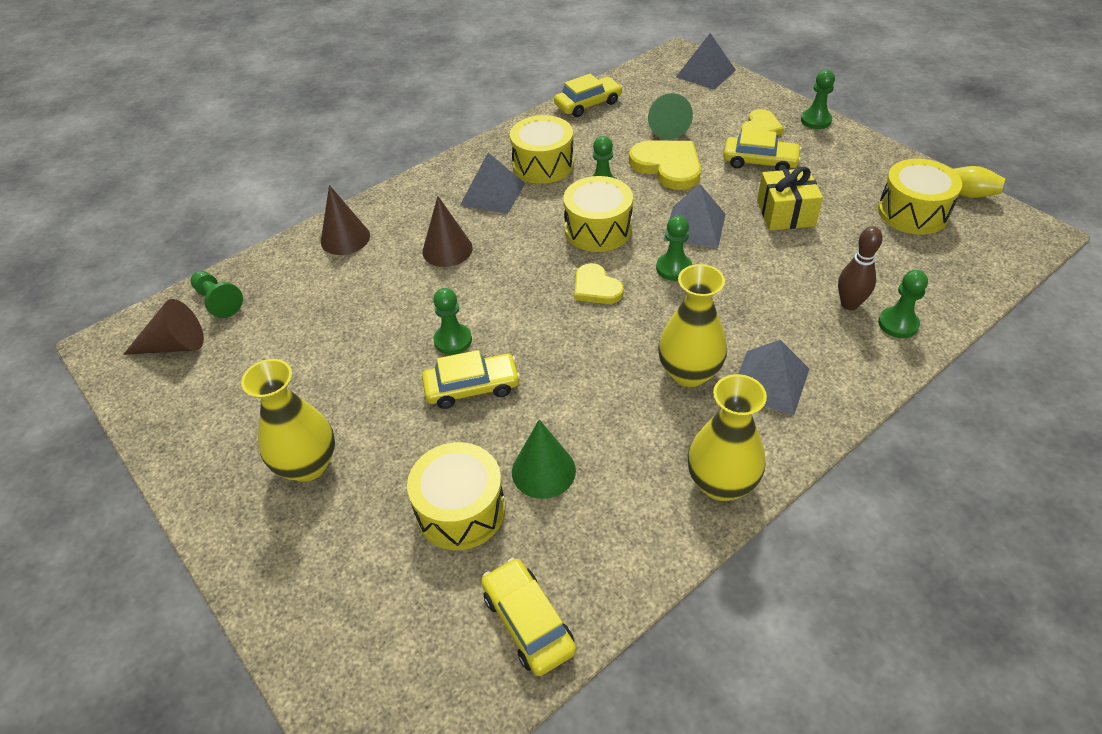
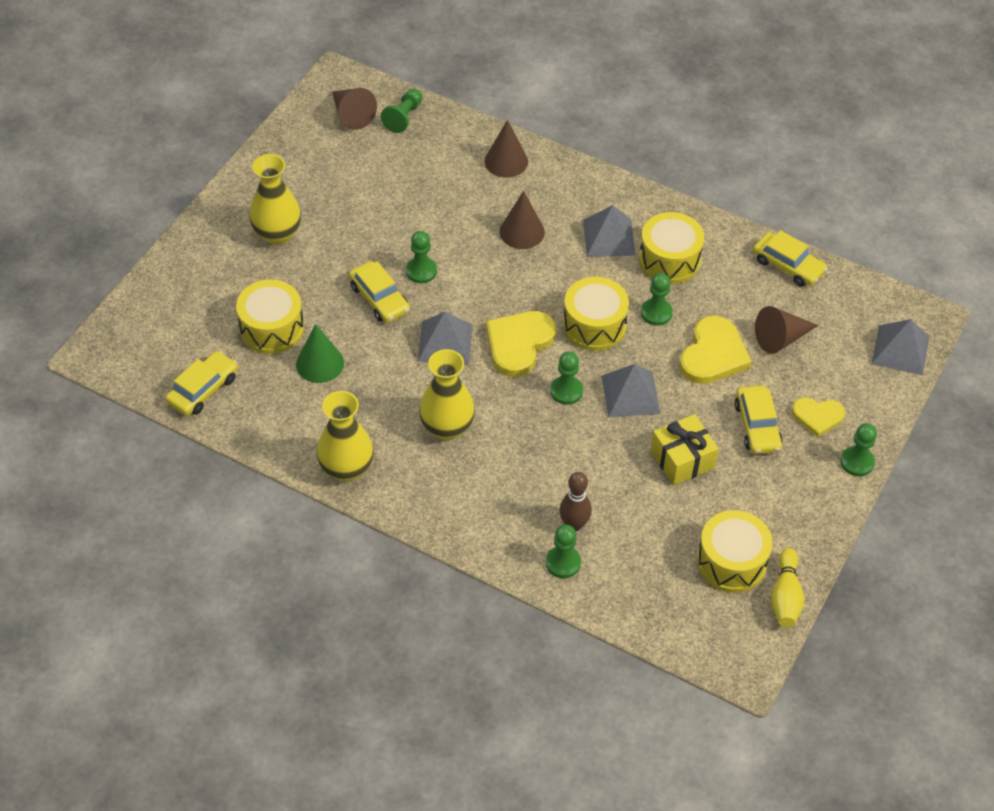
camera: 65 degrees right, 5 degrees up
yellow heart [574,263,624,304] -> yellow heart [486,311,556,377], size x1.60
green cone [648,93,693,139] -> brown cone [755,306,818,354]
grey pyramid [738,340,809,415] -> grey pyramid moved to [418,312,472,365]

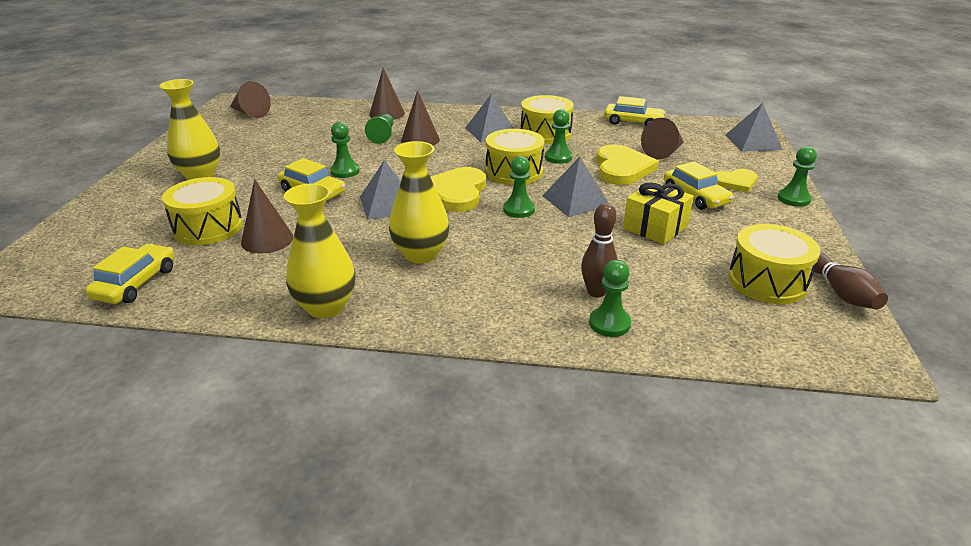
camera: 20 degrees left, 20 degrees down
green cone [296,324,344,383] -> brown cone [241,179,293,254]
green pawn [381,89,422,133] -> green pawn moved to [365,114,394,144]
yellow bowling pin [771,548,804,627] -> brown bowling pin [812,253,888,309]

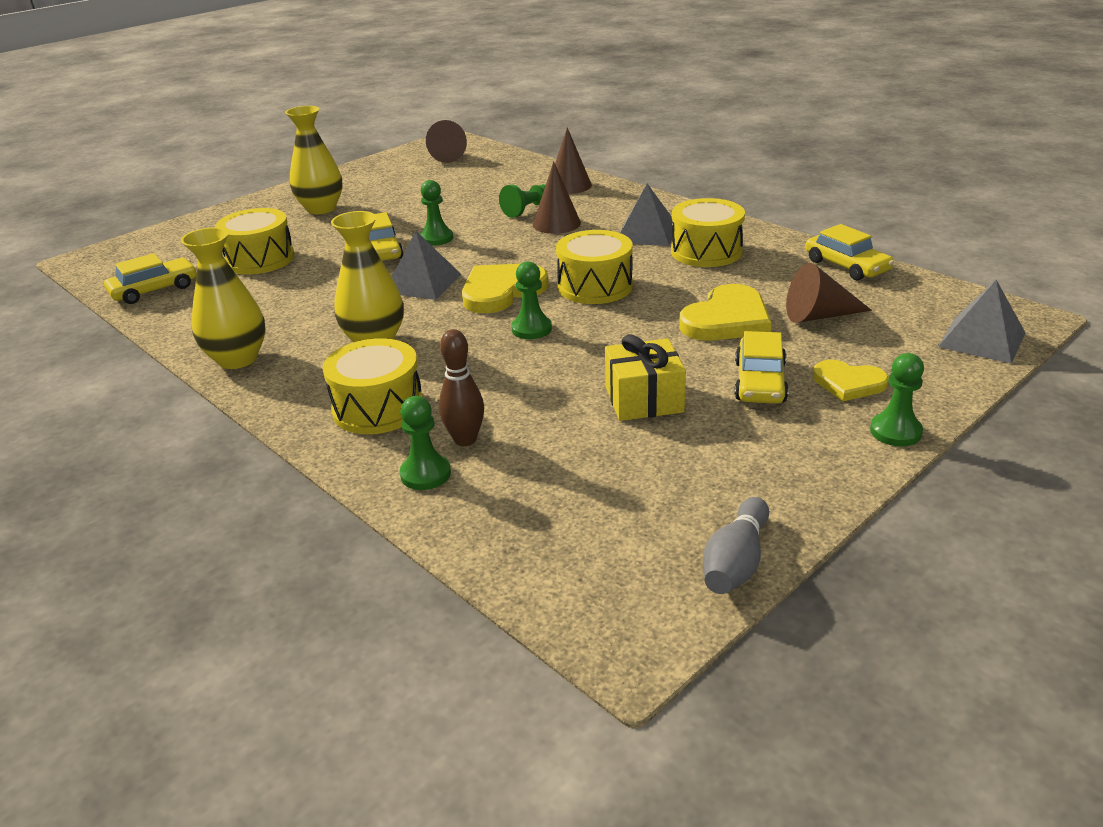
camera: 40 degrees right, 0 degrees up
brown cone [241,179,293,254] -> none
grey pyramid [542,157,609,217] -> none
green pawn [545,109,573,164] -> none
yellow drum [728,224,820,304] -> yellow drum moved to [323,338,423,434]
brown bowling pin [812,253,888,309] -> grey bowling pin [703,497,769,594]

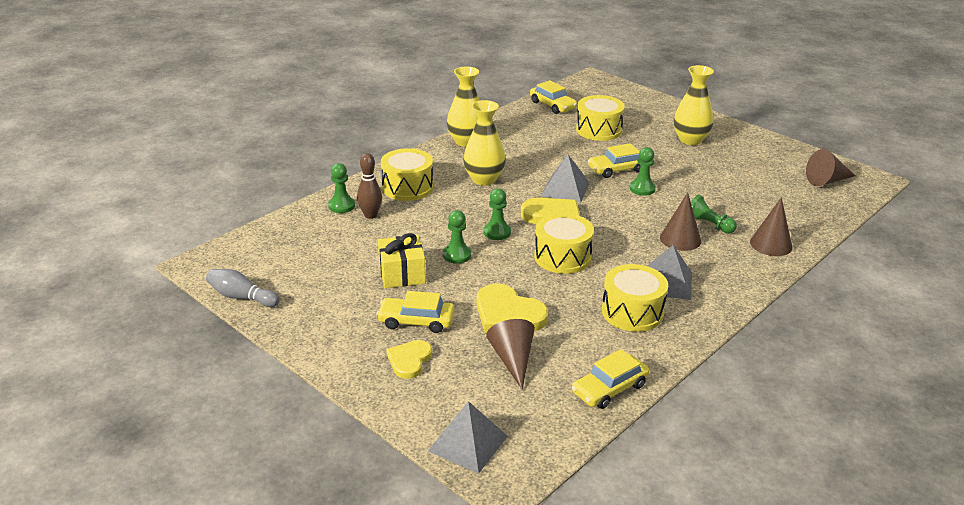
camera: 85 degrees right, 0 degrees up
green pawn [870,353,924,446] -> green pawn moved to [443,210,471,264]

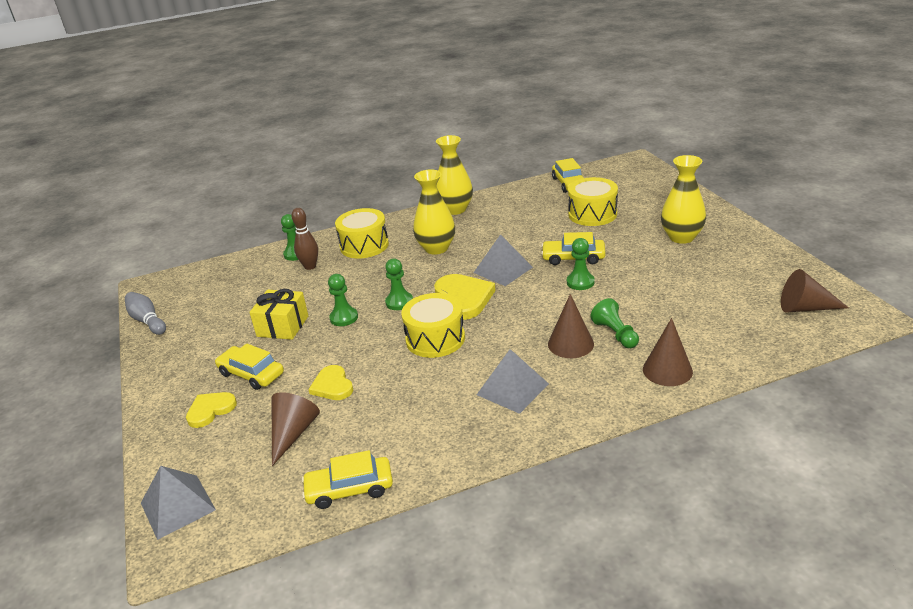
camera: 30 degrees right, 0 degrees up
yellow heart [477,284,548,333] -> yellow heart [308,365,353,400], size x0.62
yellow drum [602,264,668,332] -> none

